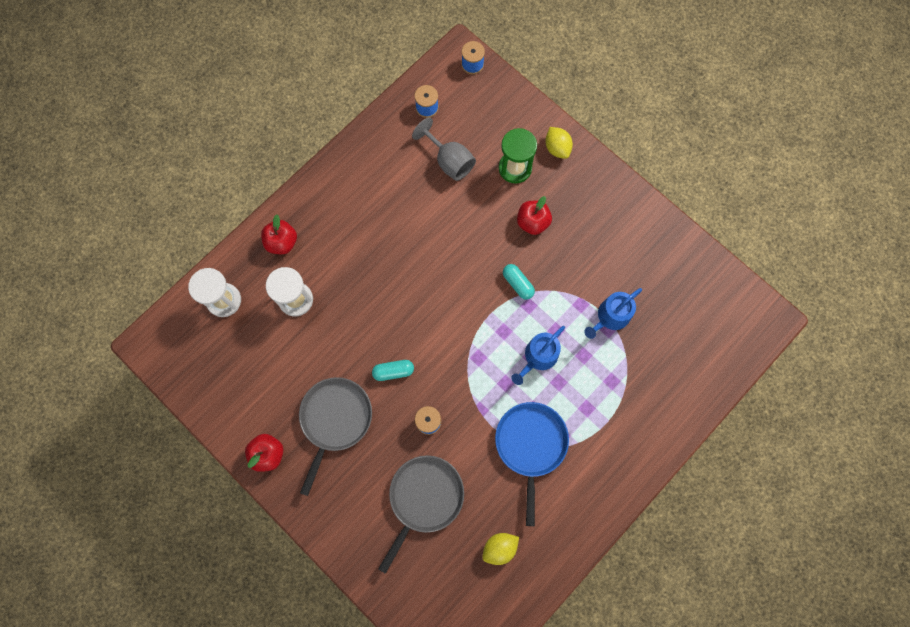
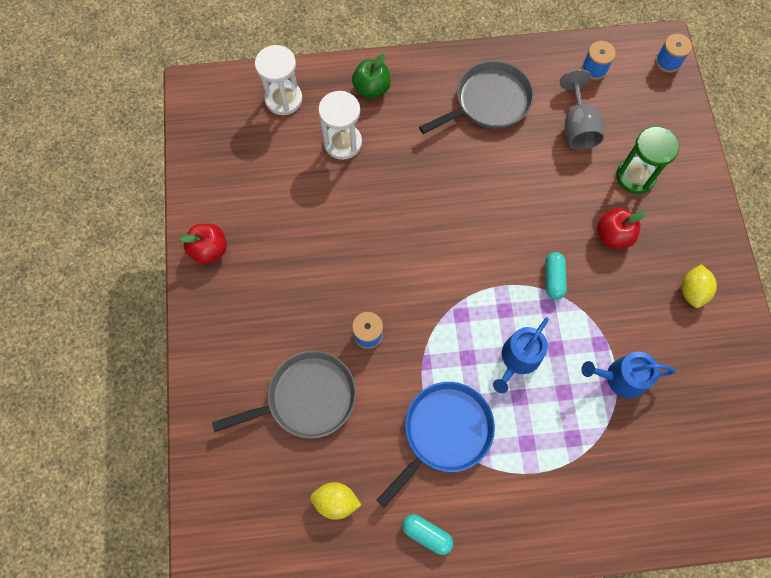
camera: 40 degrees right, 5 degrees down
red apple [261,215,297,254] -> green apple [352,53,390,98]
grey pan [299,377,372,496] -> grey pan moved to [419,61,534,134]
turquoise capsule [372,360,414,381] -> turquoise capsule moved to [402,514,453,555]
blue watering can [511,326,565,385] -> blue watering can turned 45 degrees counterclockwise [493,318,549,393]
yellow lemon [545,127,573,159] -> yellow lemon moved to [681,264,717,308]

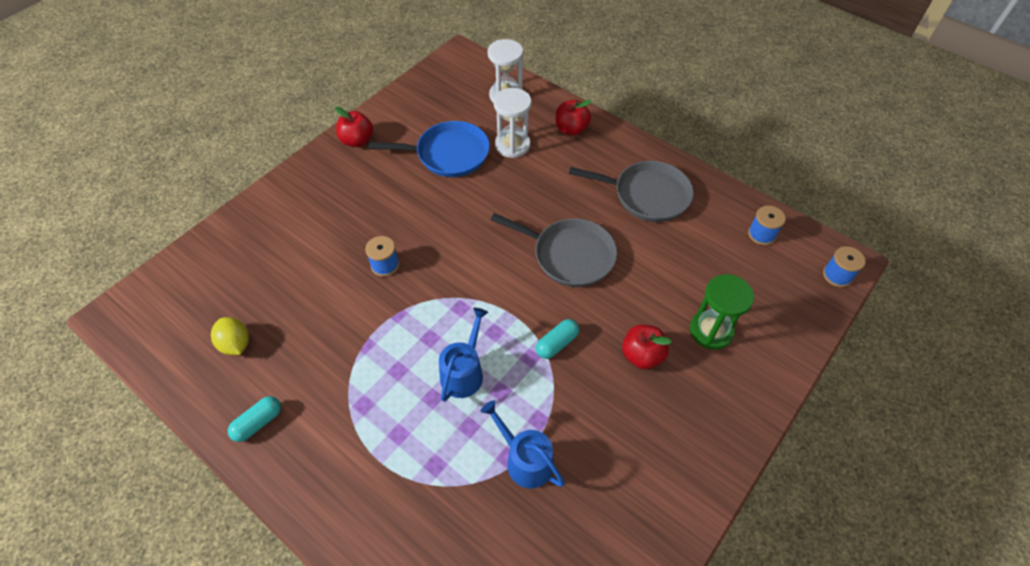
camera: 45 degrees right, 15 degrees down
grey pan [212,351,356,439] -> grey pan moved to [491,213,617,287]
green apple [352,53,390,98] -> red apple [555,100,592,136]
blue pan [377,382,495,508] -> blue pan moved to [369,121,490,177]
turquoise capsule [402,514,453,555] -> turquoise capsule turned 60 degrees clockwise [228,396,281,442]
blue watering can [493,318,549,393] -> blue watering can turned 120 degrees clockwise [439,308,488,402]
grey goblet [560,69,604,150] -> none
yellow lemon [681,264,717,308] -> none

